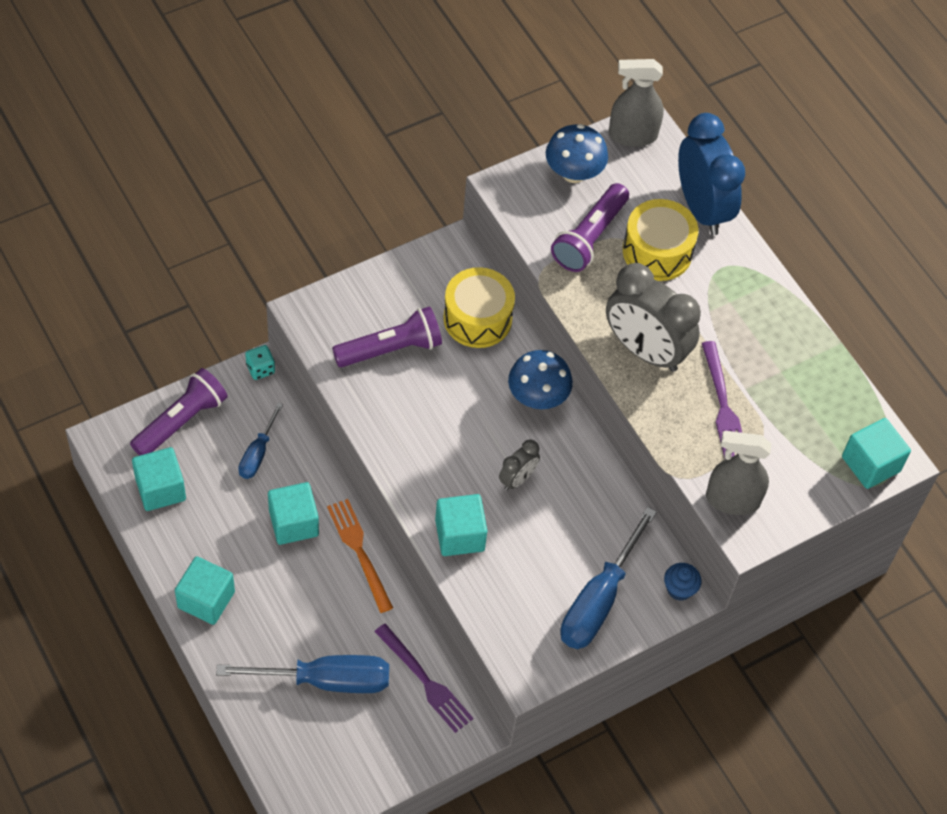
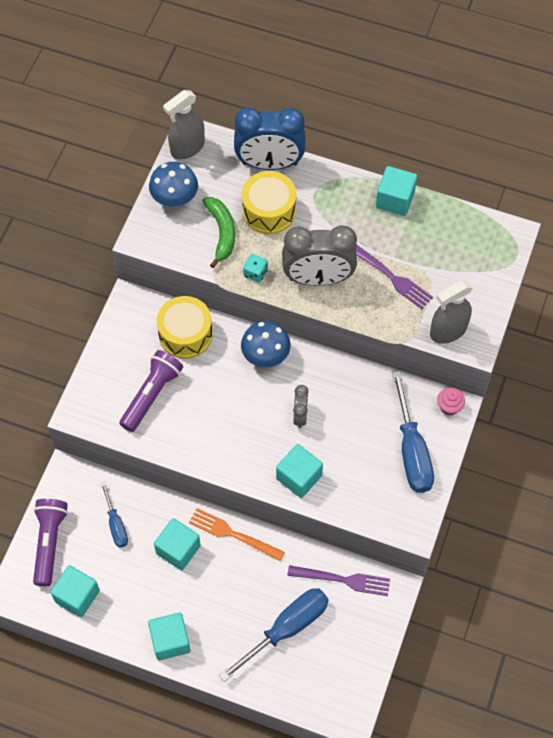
camera: 35 degrees left, 5 degrees up
turquoise dice [245,345,275,380] -> turquoise dice moved to [243,254,268,283]
purple flashlight [551,183,629,272] -> green banana [202,197,235,268]
blue cupcake [664,563,702,601] -> pink cupcake [437,387,465,415]
blue clock [678,113,745,235] -> blue clock turned 150 degrees clockwise [234,107,305,170]
turquoise cube [842,418,911,489] -> turquoise cube moved to [376,166,417,216]

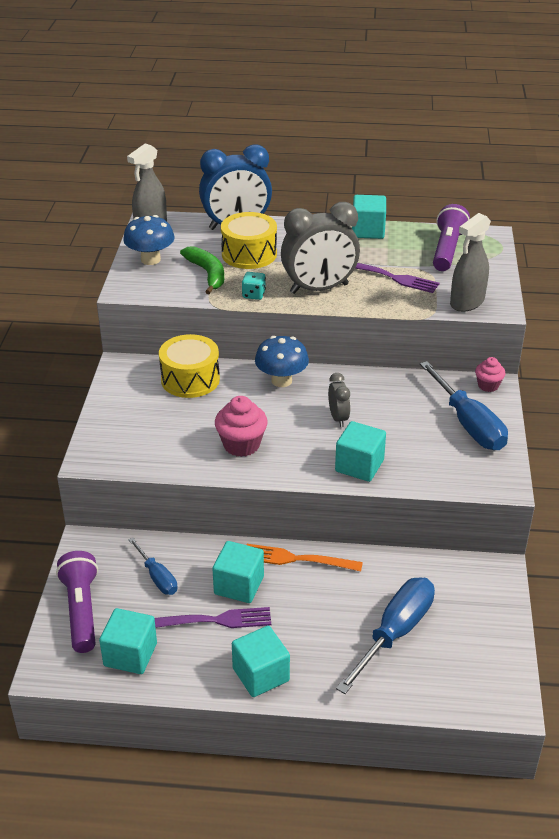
camera: 15 degrees left, 25 degrees down
purple flashlight [119,350,183,432] -> purple flashlight moved to [433,204,470,271]
purple fork [287,565,390,596] -> purple fork moved to [154,607,271,628]
none -> pink cupcake [215,396,268,457]

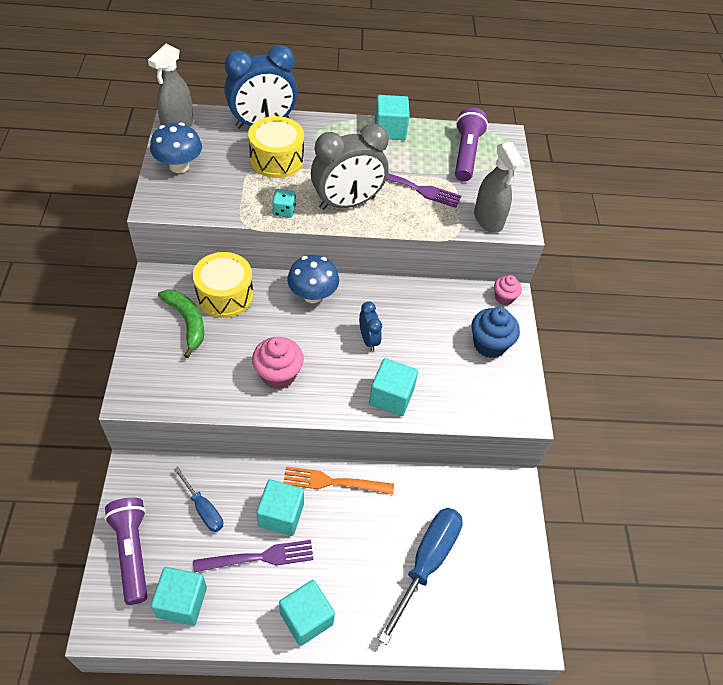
camera: 10 degrees left, 15 degrees up
green banana [180,246,224,294] -> green banana moved to [158,289,204,358]
grey clock [328,373,350,427] -> blue clock [359,301,382,351]
blue screwdriver [420,361,508,450] -> blue cupcake [472,307,520,358]
grey spray bottle [450,213,491,312] -> grey spray bottle turned 60 degrees counterclockwise [474,142,525,233]

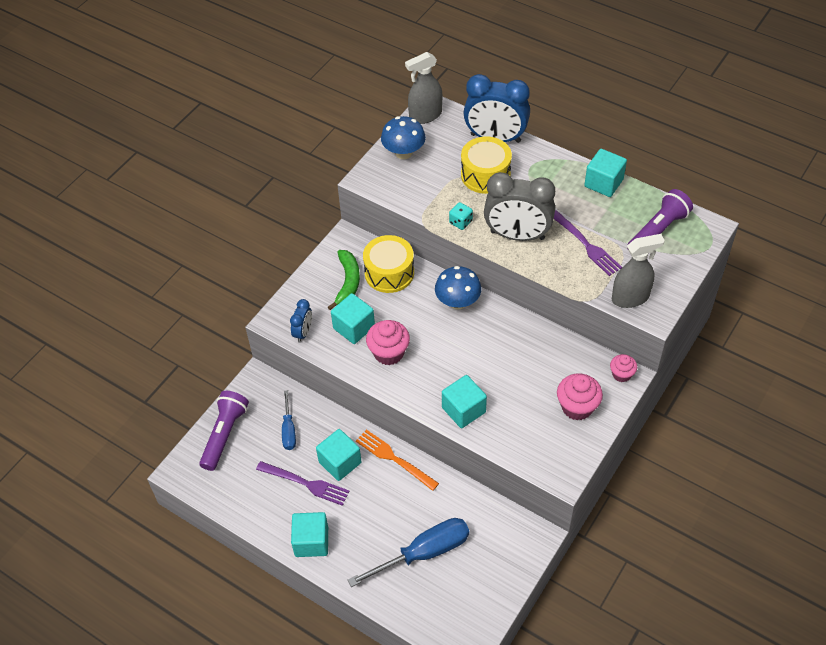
camera: 40 degrees right, 0 degrees up
turquoise cube [151,567,207,626] -> turquoise cube moved to [331,293,375,344]
blue clock [359,301,382,351] -> blue clock moved to [290,299,312,342]
blue cupcake [472,307,520,358] -> pink cupcake [557,374,603,420]
grey spray bottle [474,142,525,233] -> grey spray bottle turned 120 degrees counterclockwise [612,234,665,308]

